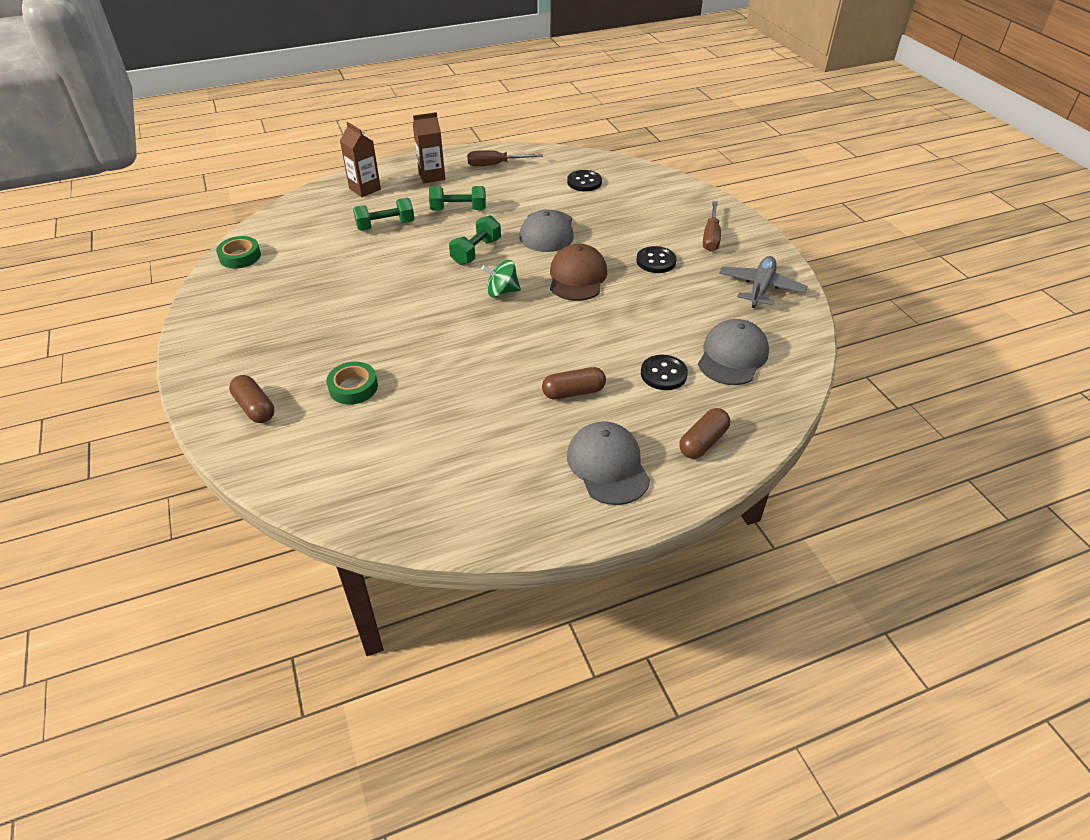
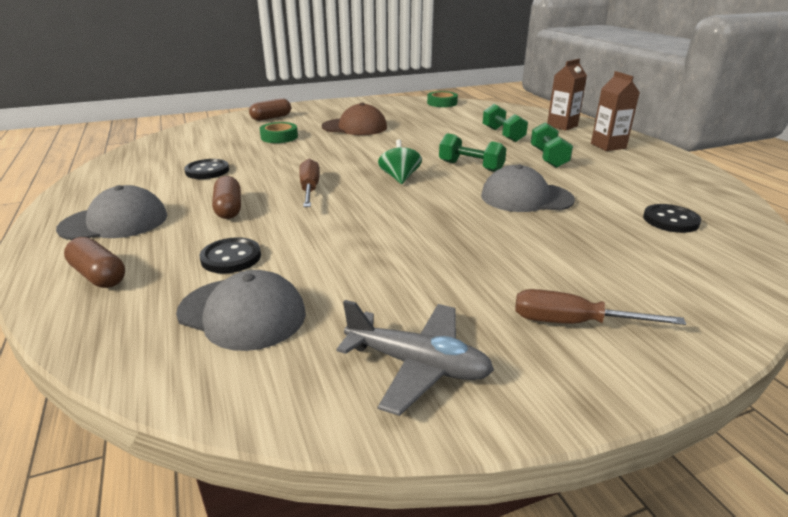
camera: 90 degrees right, 15 degrees down
brown screwdriver [467,150,543,166] -> brown screwdriver moved to [299,159,320,207]
brown cap [550,244,607,301] -> brown cap moved to [322,103,387,135]
black button [636,246,677,273] -> black button moved to [184,159,229,179]

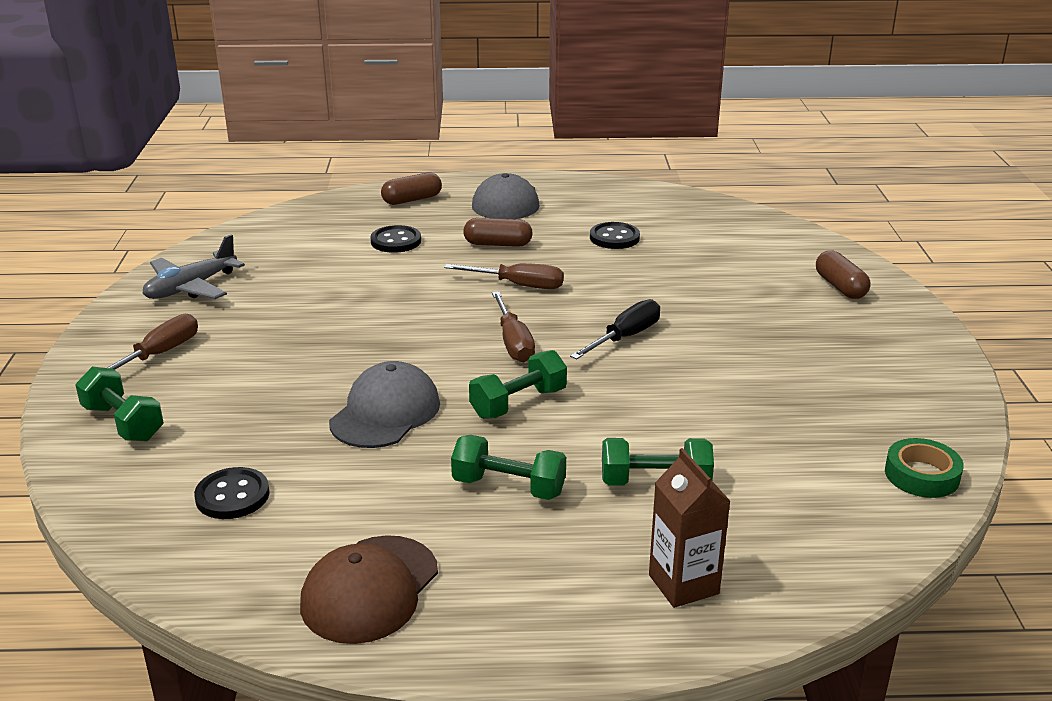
camera: 110 degrees right, 0 degrees up
grey cap [176,270,306,351] -> none
green tape [260,122,298,143] -> none
brown cap [322,103,387,135] -> brown cap moved to [300,535,438,644]
green spinning top [378,139,422,184] -> brown screwdriver [492,291,535,362]
brown carton [591,71,640,151] -> none
none -> green dumbbell [75,366,164,441]
none -> black screwdriver [570,299,660,359]

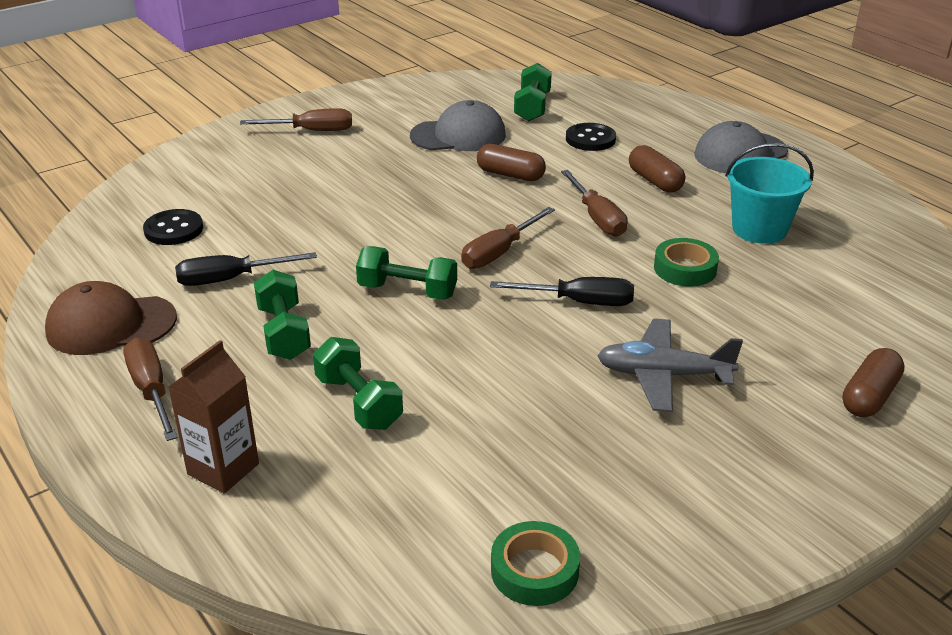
camera: 55 degrees right, 5 degrees up
green dumbbell [75,366,164,441] -> green dumbbell moved to [514,63,552,121]
grey plane [143,234,245,299] -> grey plane moved to [597,318,743,412]
grey cap [329,361,440,448] -> grey cap moved to [410,100,506,151]
brown capsule [381,172,442,205] -> brown capsule moved to [477,144,546,181]
black button [590,222,640,249] -> turquoise bucket [725,143,814,244]
none -> brown screwdriver [123,338,178,441]
none -> black screwdriver [175,252,317,286]
none -> green tape [654,238,719,287]

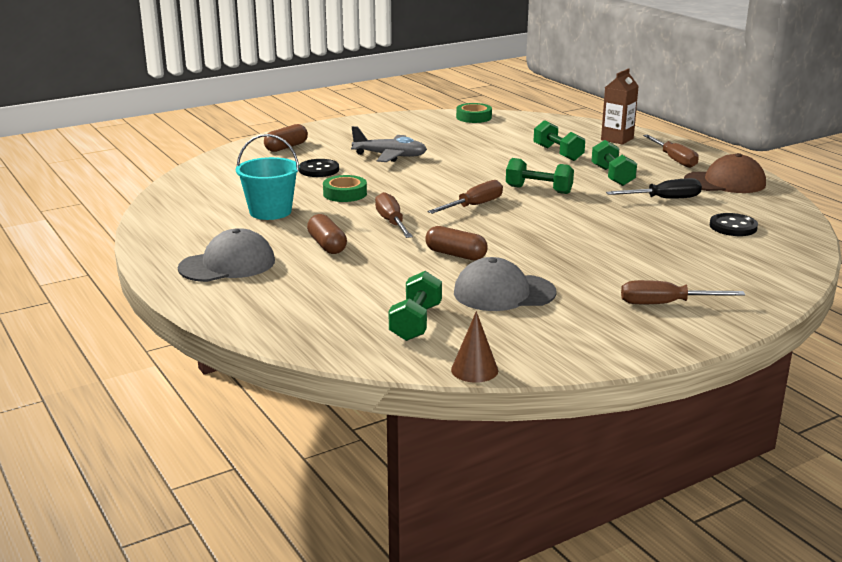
camera: 175 degrees left, 10 degrees down
black screwdriver [490,277,634,306] -> none
black button [566,123,616,151] -> black button moved to [299,159,339,177]
none -> brown cone [451,311,498,383]

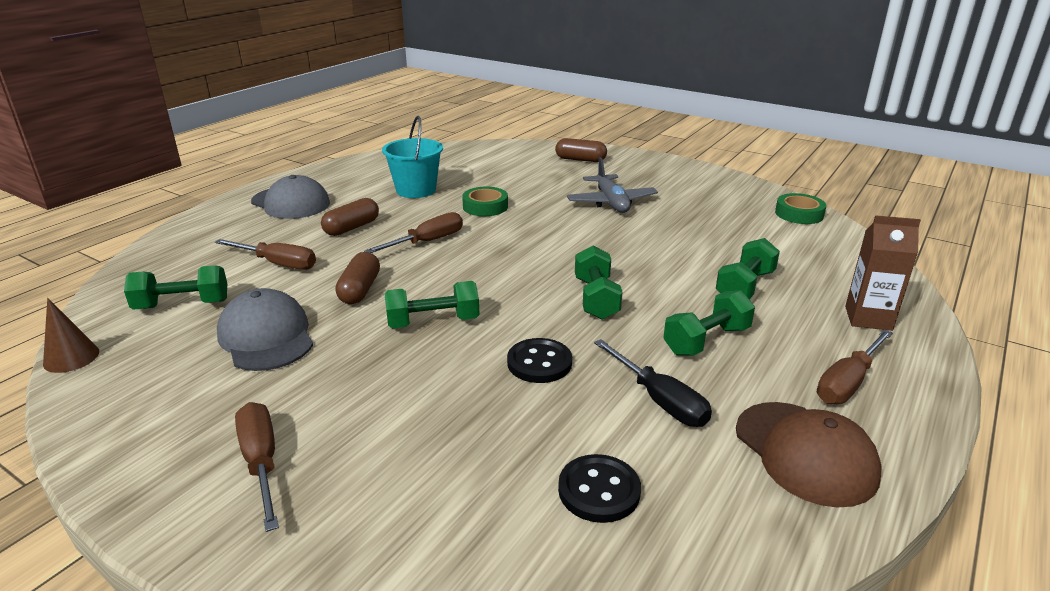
camera: 65 degrees right, 5 degrees up
black button [299,159,339,177] -> black button moved to [507,338,572,383]
brown screwdriver [428,180,503,214] -> brown screwdriver moved to [215,239,316,270]
none -> green dumbbell [384,281,480,328]

